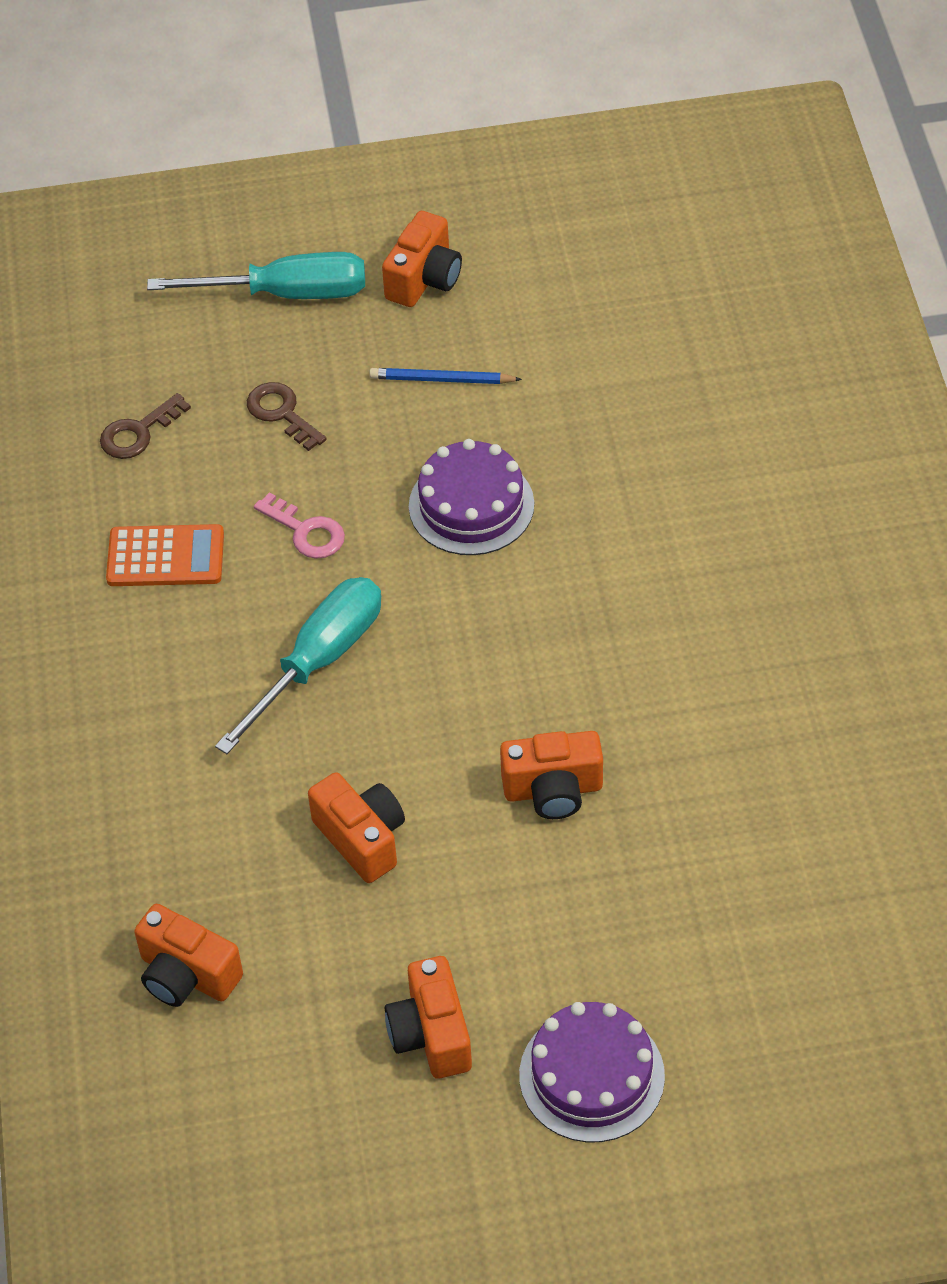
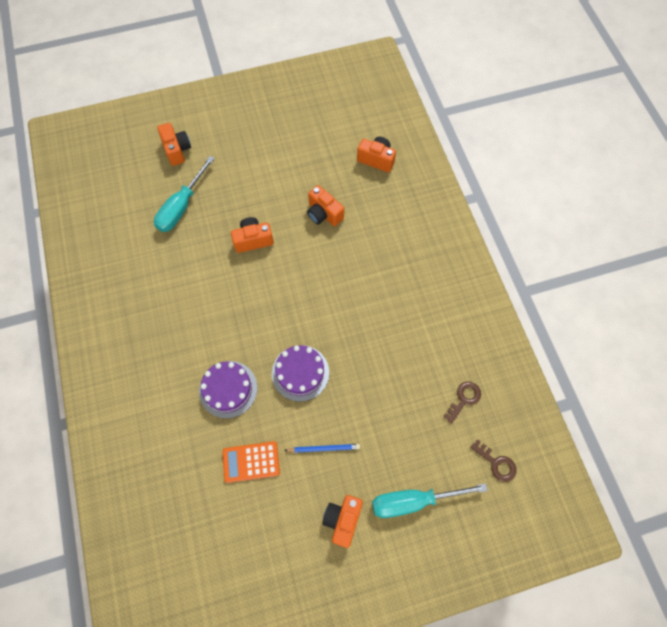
camera: 170 degrees right, 15 degrees up
orange calculator [106,524,224,586] -> orange calculator moved to [222,441,280,483]
turquoise screwdriver [215,577,381,754] -> turquoise screwdriver moved to [154,156,215,232]
brown key [247,382,326,451] -> brown key moved to [470,439,516,482]
pink key [254,492,345,559] -> none
orange camera [385,956,472,1079] -> orange camera moved to [157,123,191,166]
purple cake [519,1002,665,1142] -> purple cake moved to [199,361,258,418]

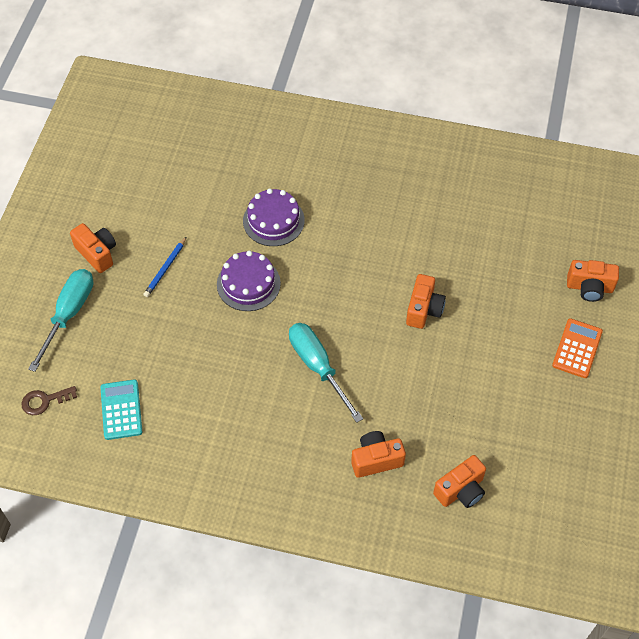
camera: 120 degrees right, 10 degrees down
turquoise screwdriver [154,156,215,232] -> turquoise screwdriver moved to [289,323,363,423]
orange calculator [222,441,280,483] -> orange calculator moved to [552,318,603,378]
orange camera [307,185,344,226] -> orange camera moved to [351,431,406,478]
brown key [443,381,481,424] -> turquoise calculator [100,379,142,440]

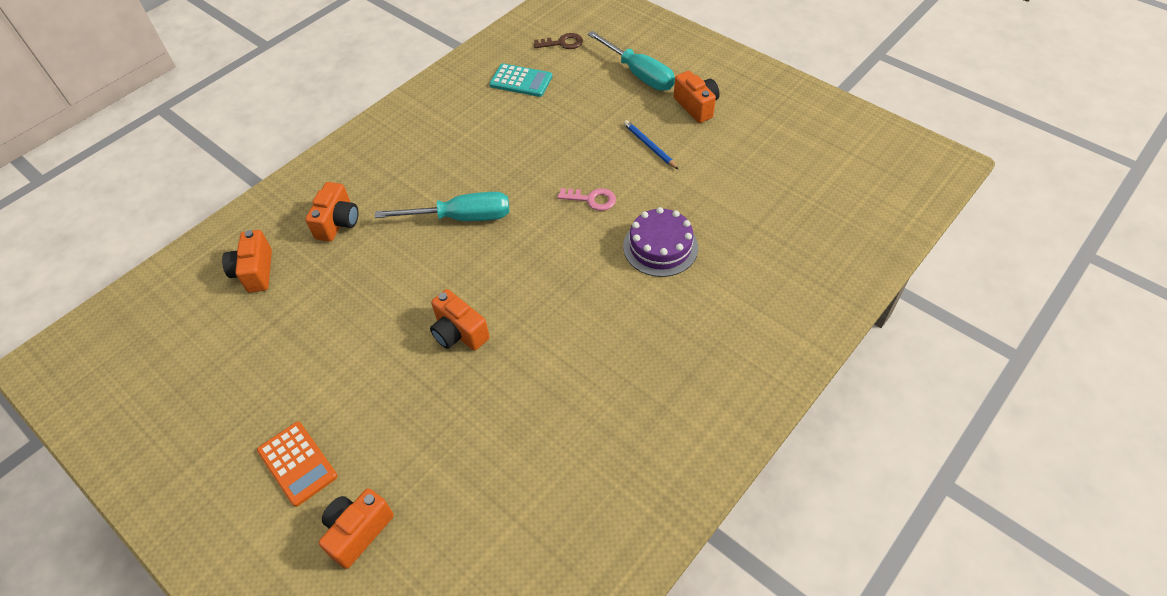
camera: 120 degrees right, 5 degrees down
brown key [21,386,77,415] -> brown key turned 75 degrees clockwise [534,33,583,49]
orange camera [70,223,116,273] -> orange camera turned 105 degrees counterclockwise [674,71,720,123]
purple cake [217,250,281,311] -> pink key [557,188,616,211]

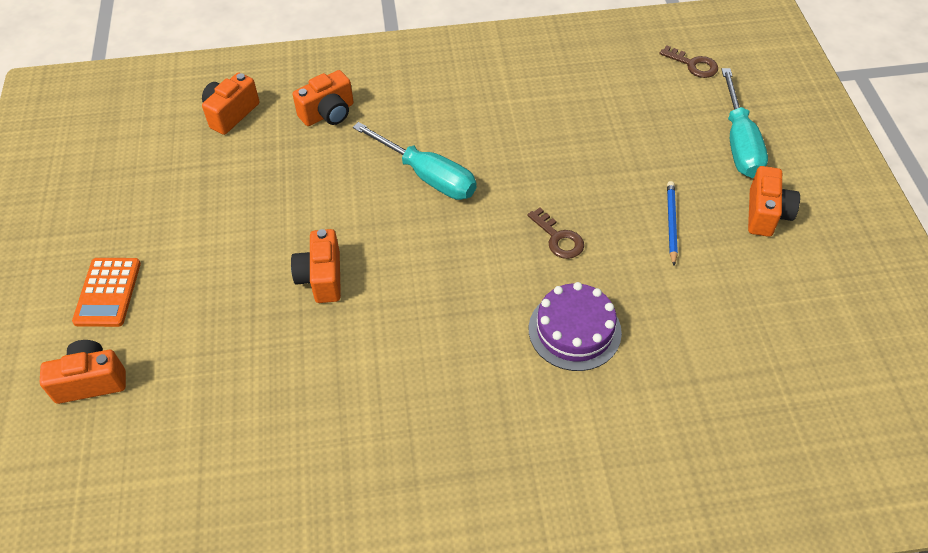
camera: 40 degrees right, 0 degrees up
turquoise calculator [489,63,552,97] -> none
pink key [557,188,616,211] -> brown key [528,208,584,259]

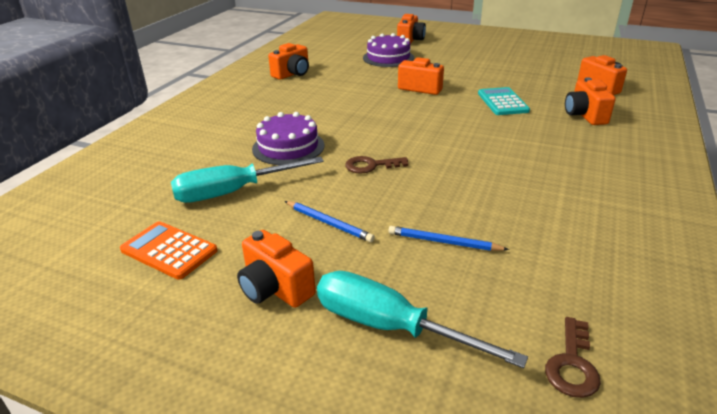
camera: 120 degrees right, 20 degrees down
orange calculator [72,258,141,327] -> orange calculator moved to [120,221,218,280]
turquoise screwdriver [353,122,476,200] -> turquoise screwdriver moved to [171,156,324,203]
brown key [659,45,718,78] -> brown key turned 45 degrees counterclockwise [545,317,601,398]
none -> orange camera [268,43,309,80]
none -> purple cake [363,33,414,67]
none -> blue pencil [388,226,509,251]
none -> turquoise calculator [478,87,530,115]

